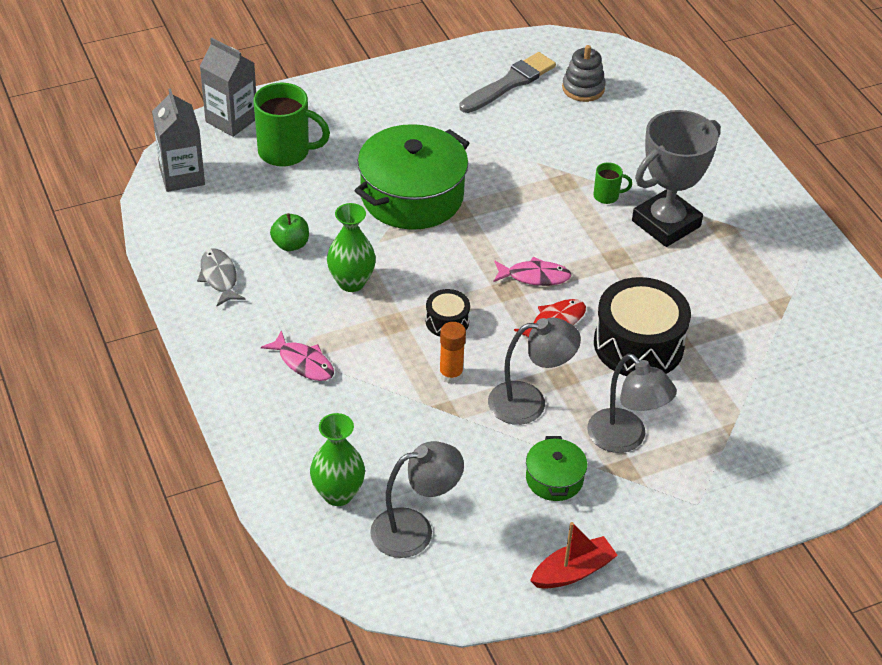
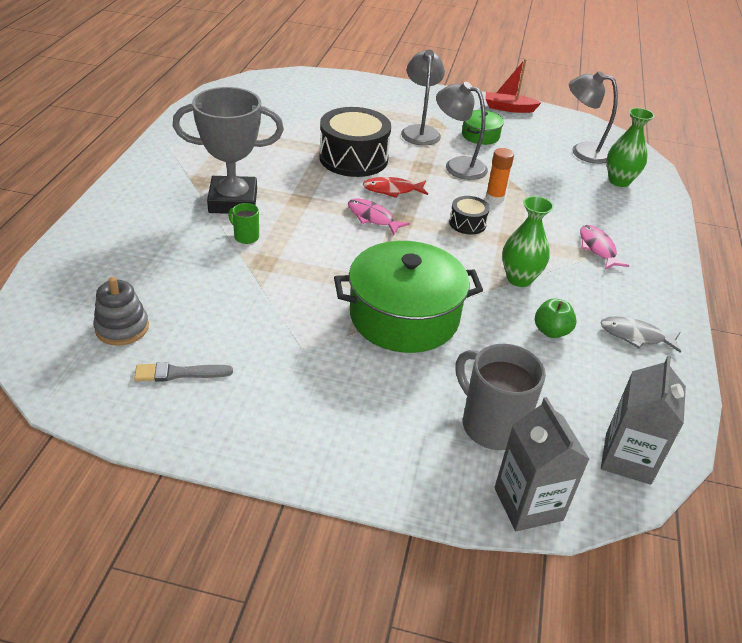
camera: 145 degrees left, 5 degrees down
grey fish [197,249,245,306] -> grey fish turned 90 degrees clockwise [600,316,681,353]
green mug [253,82,330,167] -> grey mug [456,344,546,450]
grey brush [459,52,556,113] -> grey brush [134,362,233,382], size x0.62

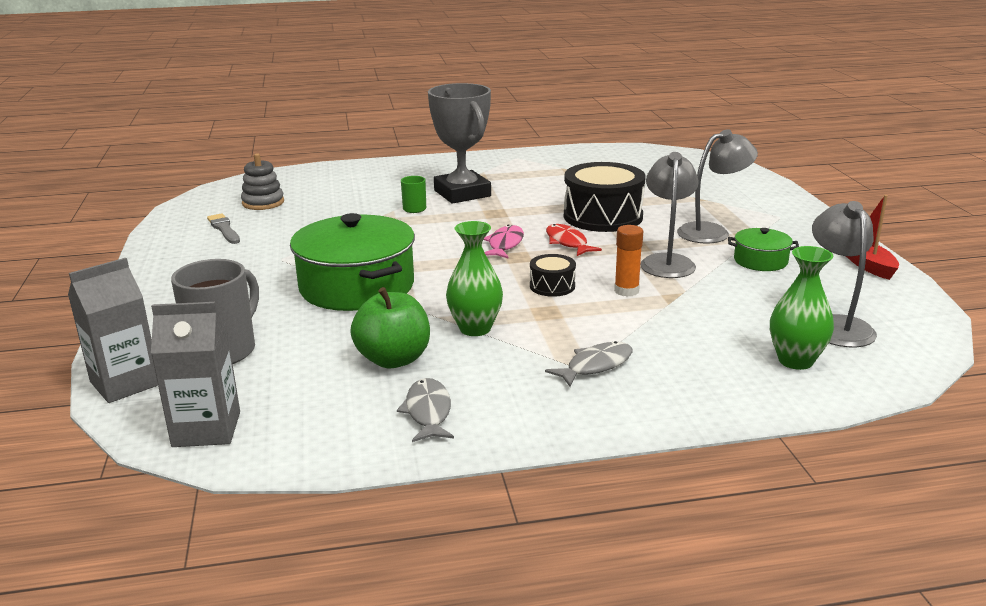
camera: 70 degrees right, 15 degrees down
green apple [535,299,577,338] -> green apple [350,287,430,368], size x1.61
pink fish [580,225,629,269] -> grey fish [545,341,632,387]

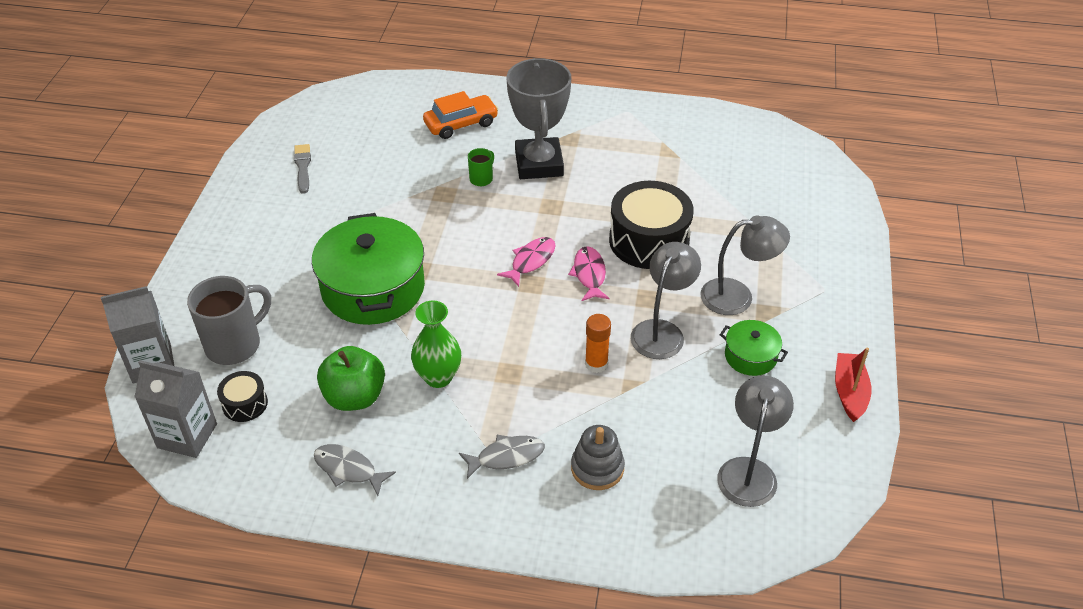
camera: 20 degrees right, 20 degrees up
grey stacking toy [241,153,284,210] -> grey stacking toy moved to [571,425,625,490]
grey fish [397,378,454,442] -> grey fish turned 75 degrees counterclockwise [314,444,396,496]
black drum [530,254,576,297] -> black drum moved to [217,371,268,422]
red fish [546,224,602,256] -> pink fish [568,246,609,301]
green vase [770,246,834,370] -> none
none -> orange car [423,91,499,139]

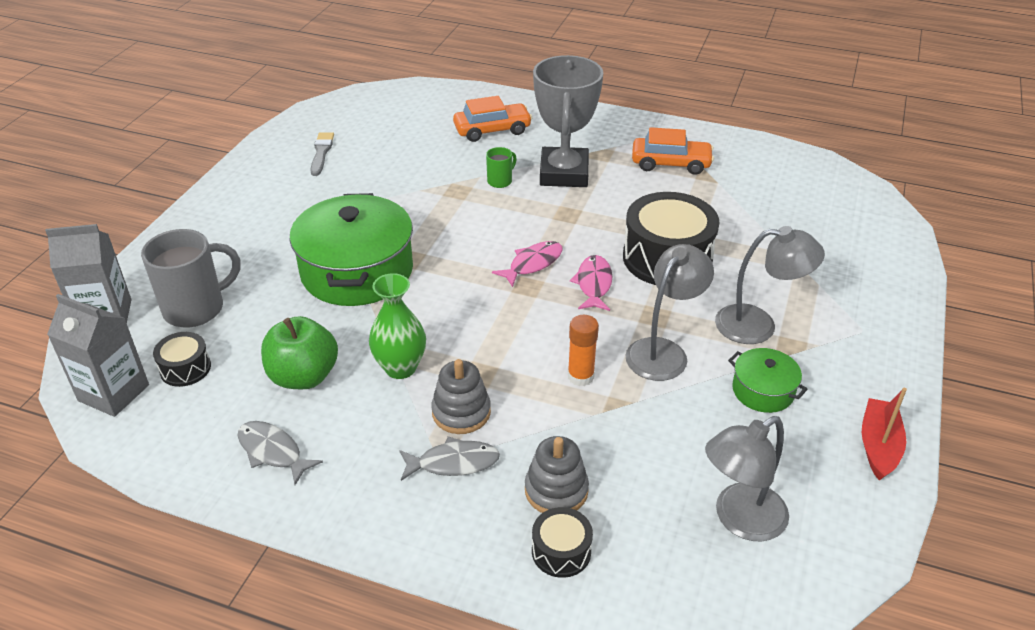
camera: 10 degrees right, 5 degrees down
grey lamp [717,376,794,507] -> grey lamp turned 150 degrees counterclockwise [705,416,789,542]
none -> grey stacking toy [431,359,491,434]
none -> black drum [532,507,593,578]
none -> orange car [632,127,714,175]

